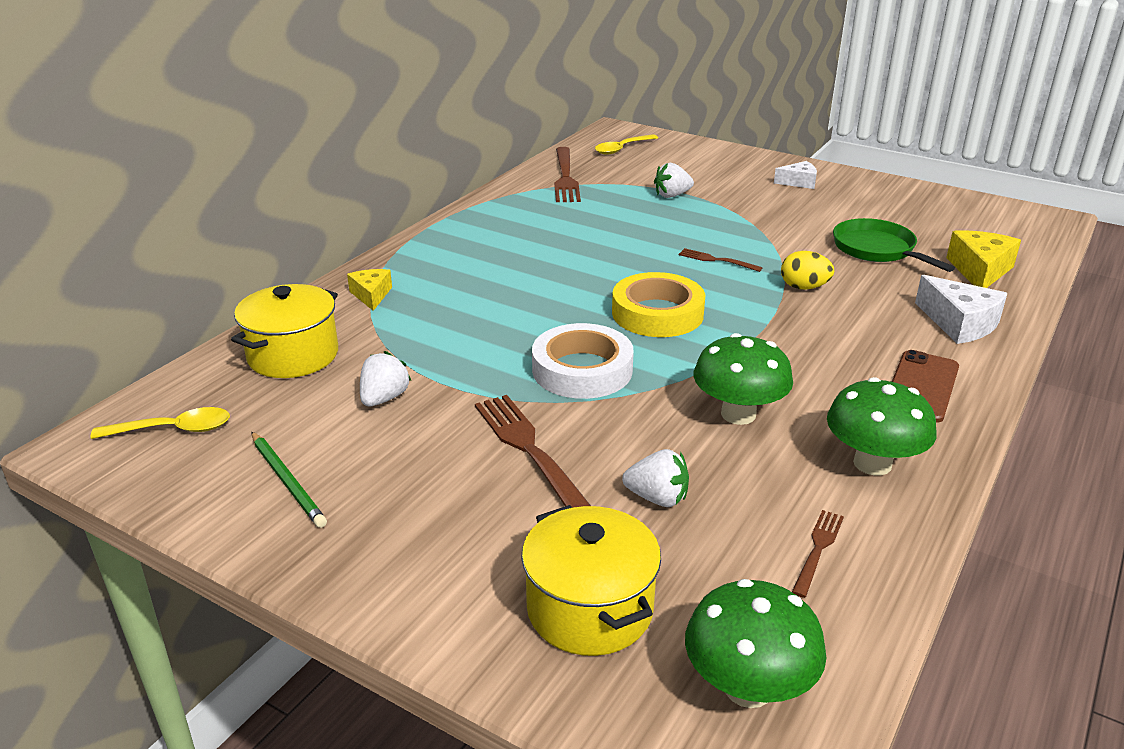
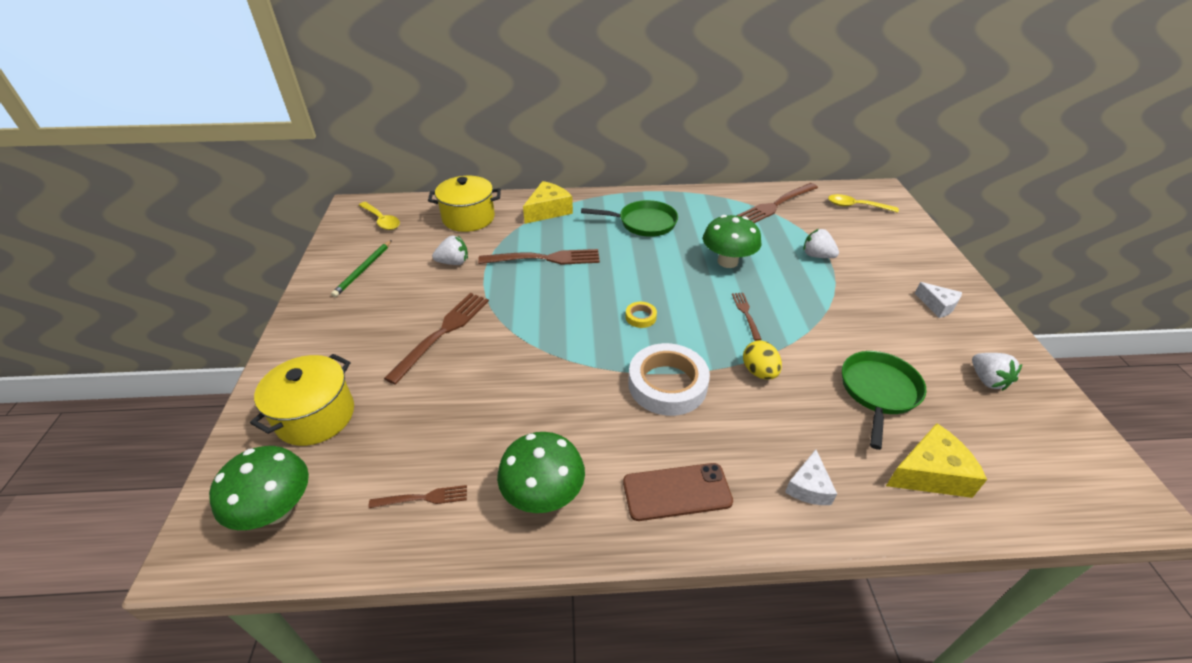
camera: 55 degrees right, 10 degrees up
yellow cheese [347,269,392,311] -> yellow cheese [523,181,573,224], size x1.58
white tape [532,323,634,399] -> white tape moved to [628,343,710,416]
yellow tape [612,272,705,337] -> yellow tape [626,302,657,328], size x0.44
white strawberry [622,449,689,507] -> white strawberry moved to [972,353,1022,391]
green mushroom [694,333,793,425] -> green mushroom moved to [703,215,761,268]
white cheese [915,275,1007,344] -> white cheese [785,449,837,505], size x0.63
none -> brown fork [478,249,600,265]
none -> green pan [581,200,678,237]

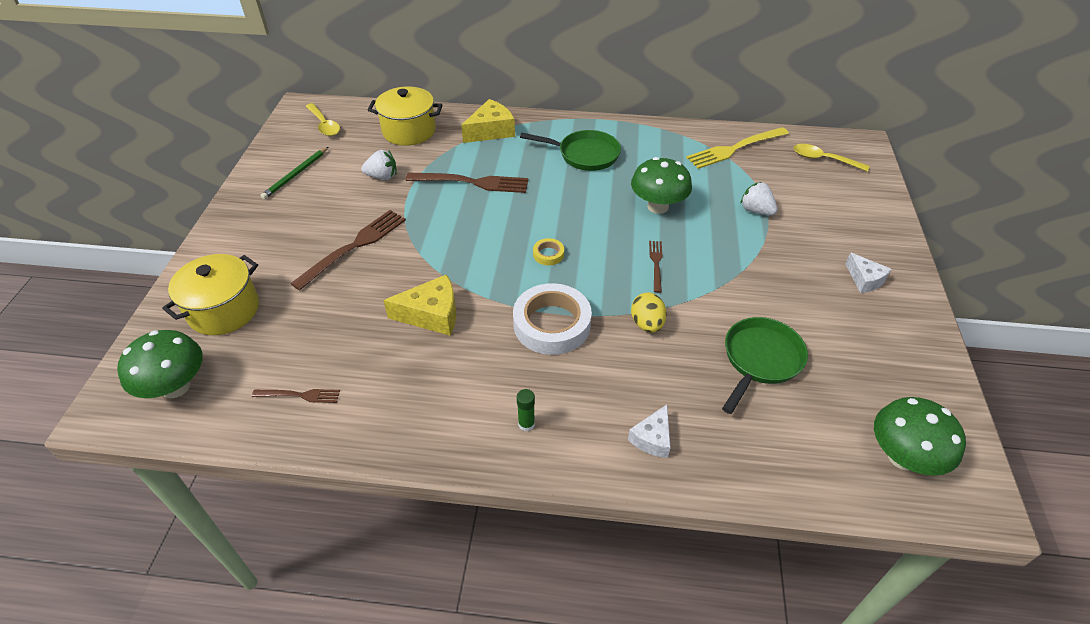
camera: 10 degrees right, 5 degrees up
green mushroom [497,432,585,513] -> green mushroom moved to [874,397,966,476]
brown phone [623,463,733,521] -> green glue stick [517,389,535,431]
brown fork [737,183,818,223] -> yellow fork [686,127,789,169]
yellow cheese [886,423,987,498] -> yellow cheese moved to [383,274,456,335]
white strawberry [972,353,1022,391] -> none

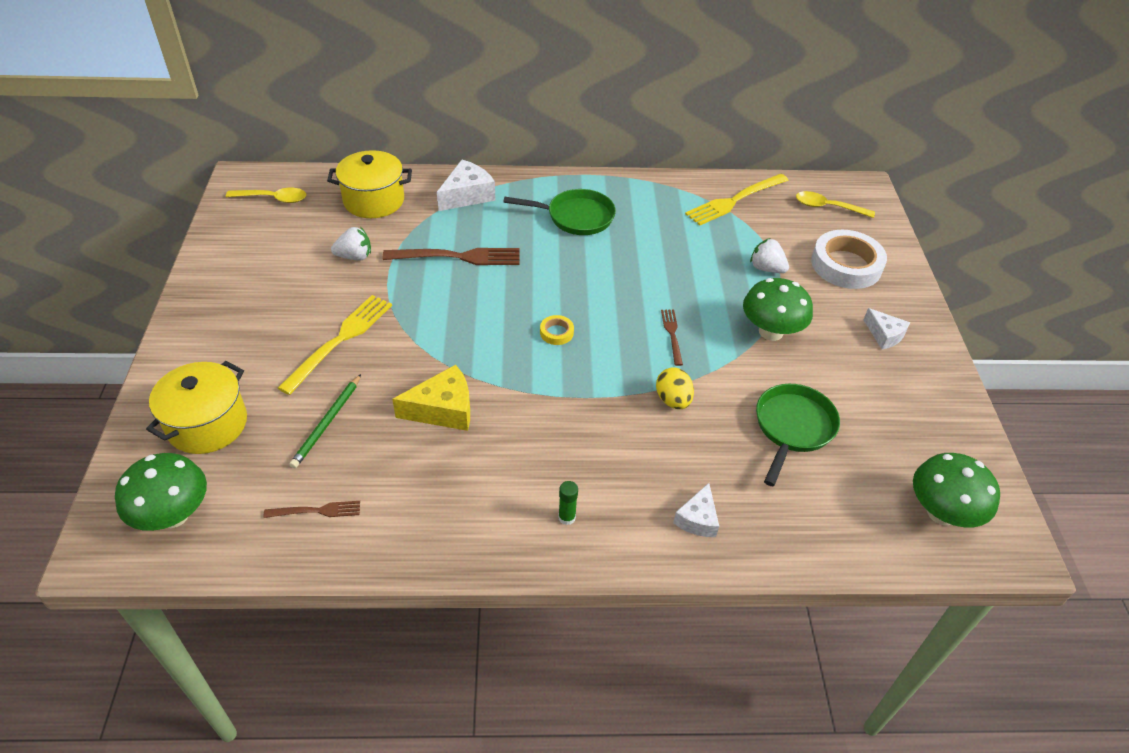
camera: 10 degrees left, 0 degrees up
green pencil [260,147,328,200] -> green pencil moved to [289,374,361,468]
brown fork [290,210,406,291] -> yellow fork [278,295,392,395]
yellow spoon [306,103,340,136] -> yellow spoon turned 45 degrees counterclockwise [226,188,306,203]
yellow cheese [461,99,515,143] -> white cheese [437,160,495,211]
white tape [513,283,592,355] -> white tape moved to [811,230,887,289]
green mushroom [631,157,692,214] -> green mushroom moved to [743,278,813,341]

